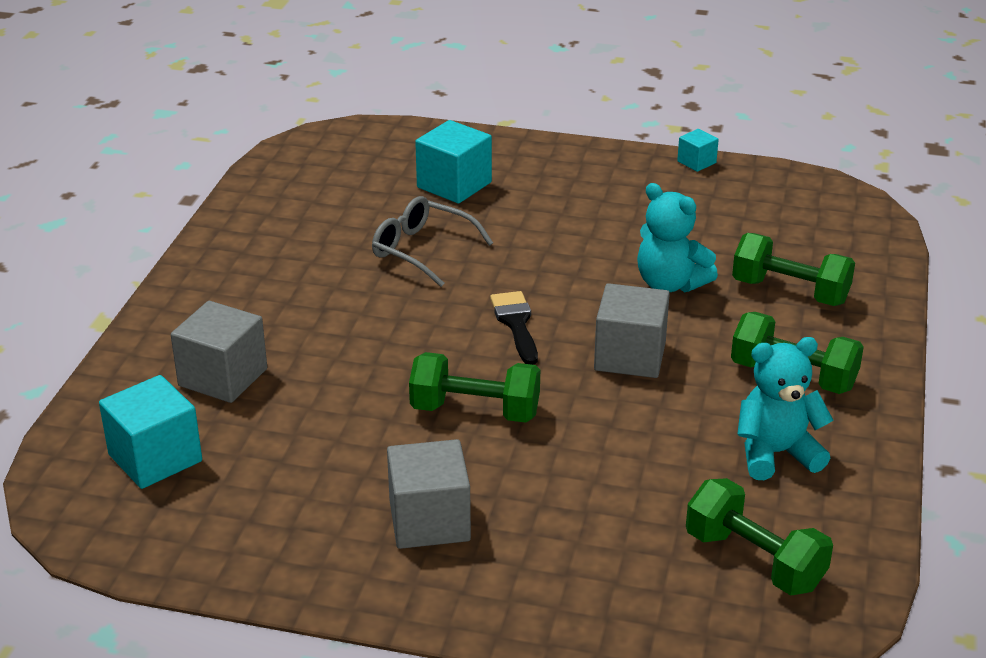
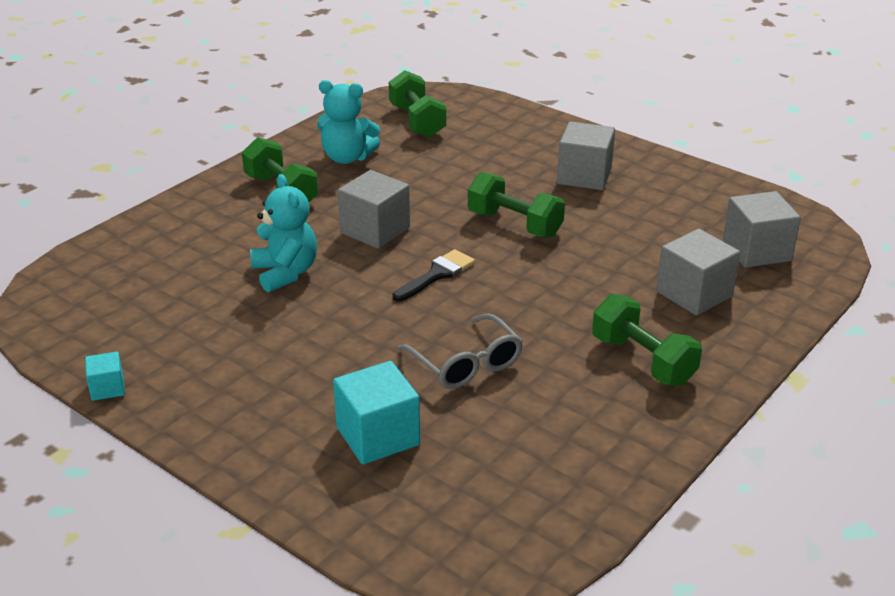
camera: 155 degrees left, 0 degrees up
turquoise cube [99,375,202,489] -> grey cube [723,191,801,268]
black brush [490,291,538,365] -> black brush turned 150 degrees counterclockwise [393,249,475,302]
green dumbbell [732,233,855,306] -> green dumbbell moved to [592,294,702,386]

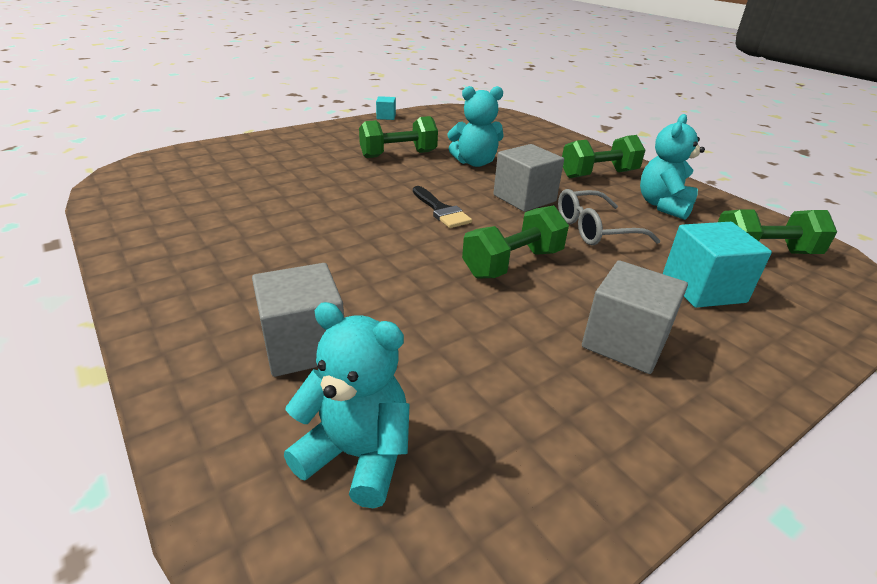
camera: 105 degrees right, 0 degrees up
turquoise cube [333,361,420,465] -> turquoise cube moved to [663,222,772,308]
grey glasses [397,313,523,389] -> grey glasses moved to [558,189,660,246]
green dumbbell [592,294,702,386] -> green dumbbell moved to [359,116,438,158]
grey cube [723,191,801,268] -> turquoise teddy bear [284,302,410,508]

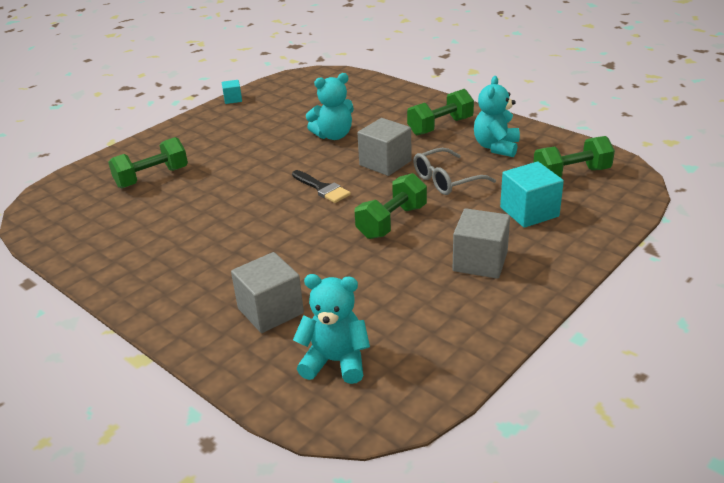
camera: 10 degrees left, 0 degrees up
green dumbbell [359,116,438,158] -> green dumbbell moved to [108,137,188,188]

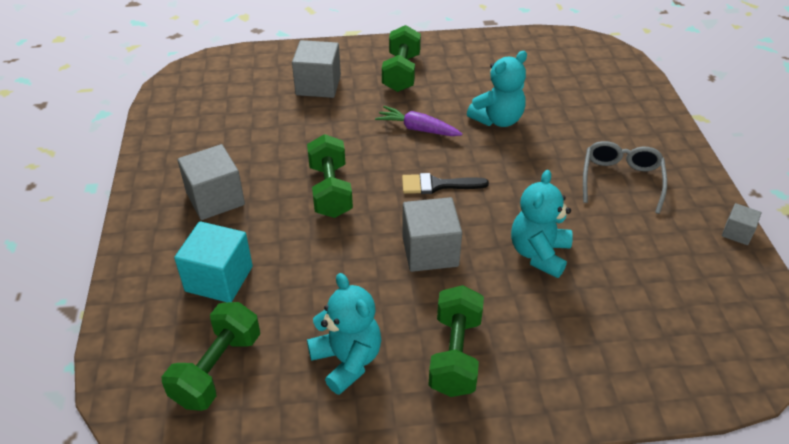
camera: 130 degrees right, 10 degrees up
green dumbbell [108,137,188,188] -> green dumbbell moved to [382,25,421,92]
turquoise cube [222,80,242,104] -> grey cube [722,203,761,245]
turquoise teddy bear [293,274,370,384] -> turquoise teddy bear moved to [467,51,527,127]
grey glasses [413,148,496,195] -> grey glasses moved to [583,141,667,214]
none -> purple carrot [375,106,462,136]

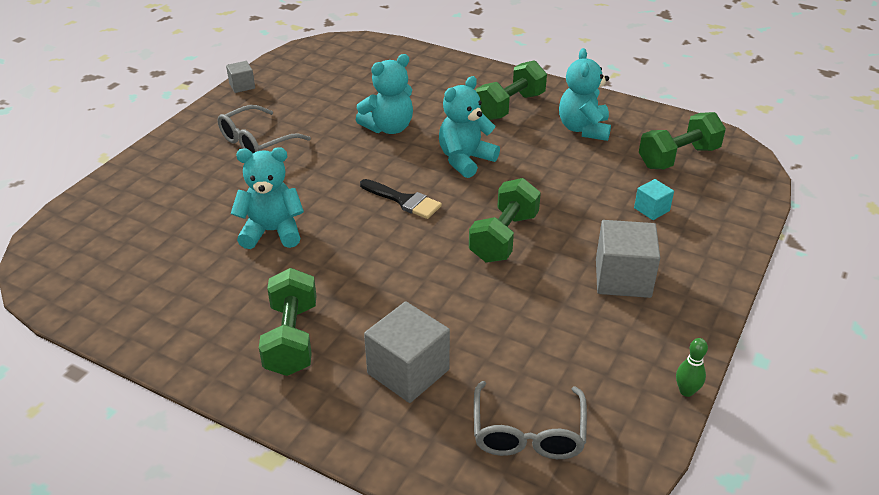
camera: 145 degrees left, 5 degrees down
turquoise cube [174,221,253,302] -> turquoise cube [634,179,674,220], size x0.53
purple carrot [375,106,462,136] -> none
green dumbbell [382,25,421,92] -> green dumbbell turned 45 degrees counterclockwise [259,268,316,376]
grey cube [402,197,462,272] -> turquoise teddy bear [439,76,500,178]
none -> grey glasses [474,381,587,459]
none -> green bowling pin [676,338,708,397]

